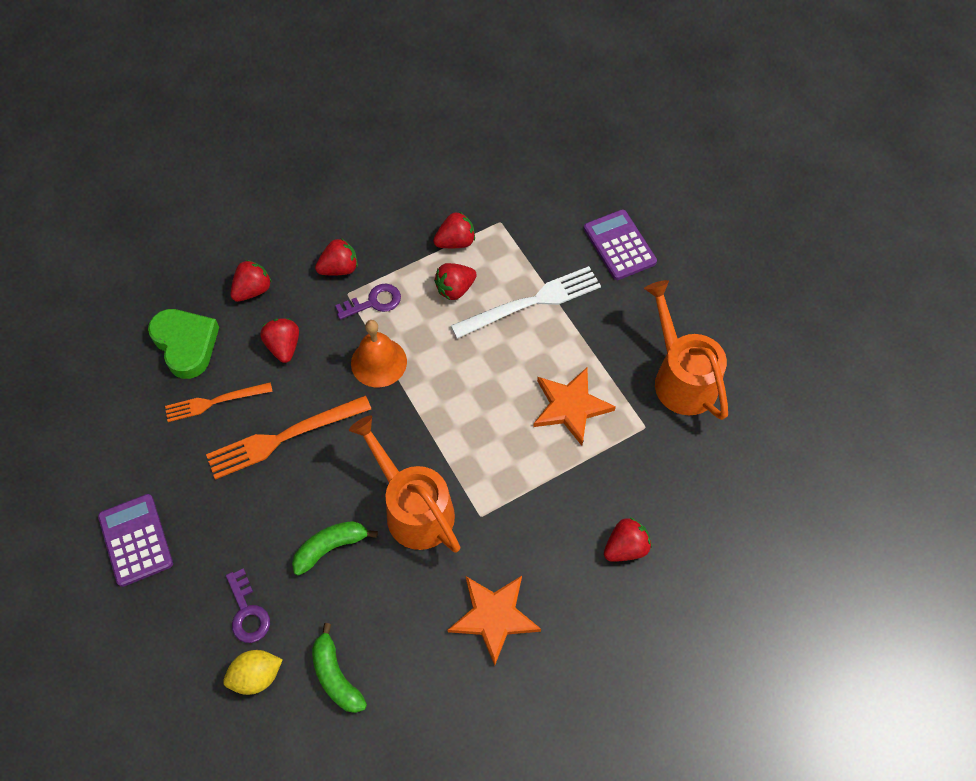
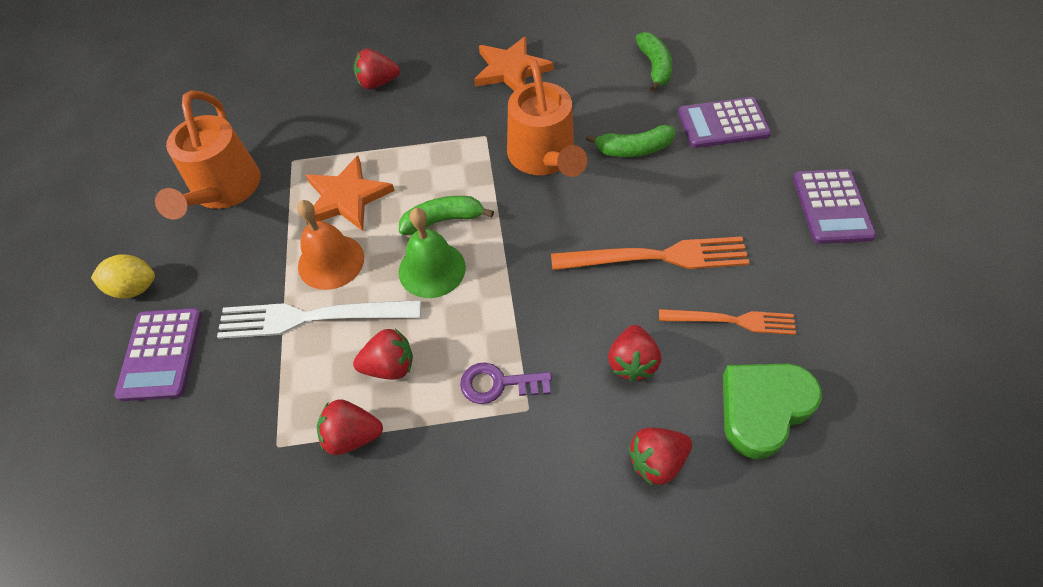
camera: 155 degrees left, 5 degrees down
green heart [148,309,219,379] -> green heart turned 60 degrees clockwise [723,364,822,459]
yellow lemon [223,650,283,695] -> yellow lemon moved to [91,254,155,298]
purple key [226,568,270,643] -> purple calculator [678,97,771,148]
red strawberry [315,238,358,275] -> none
orange bell [351,320,407,387] -> orange bell moved to [297,200,364,290]
none -> green banana [399,196,494,235]
none -> green bell [399,208,466,298]

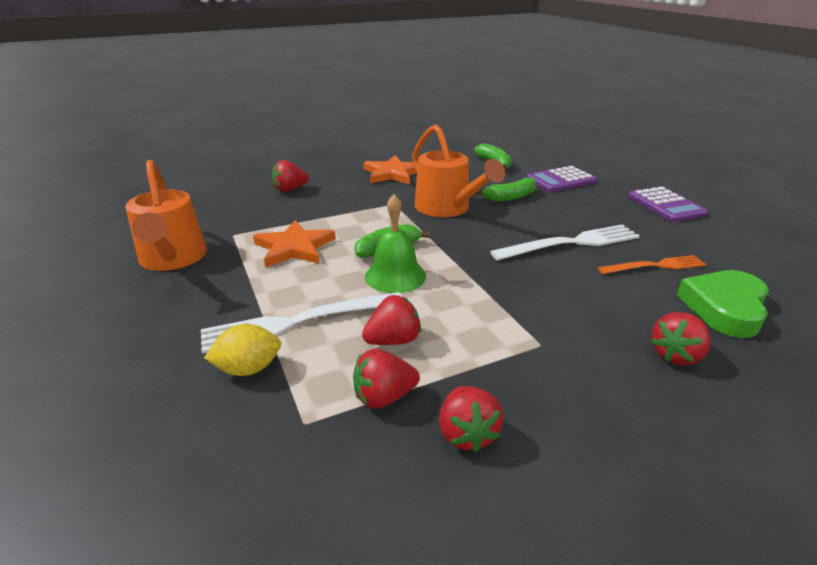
camera: 20 degrees left, 25 degrees down
yellow lemon [91,254,155,298] -> yellow lemon moved to [204,324,281,376]
purple calculator [114,308,202,401] -> none
orange bell [297,200,364,290] -> none
purple key [460,363,552,404] -> none
orange fork [551,237,749,270] -> white fork [490,224,640,261]
red strawberry [608,325,661,382] -> red strawberry moved to [439,386,503,453]

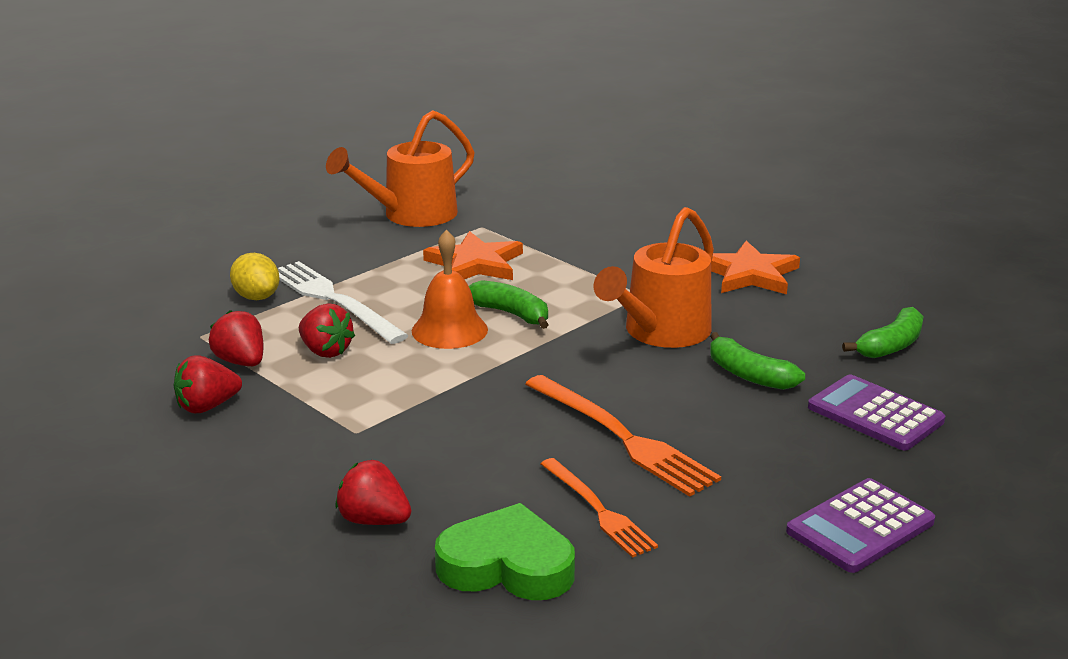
camera: 70 degrees right, 5 degrees down
red strawberry [272,160,309,192] -> none
green bell [365,194,426,293] -> orange bell [412,230,488,349]
white fork [490,224,640,261] -> orange fork [525,375,721,497]

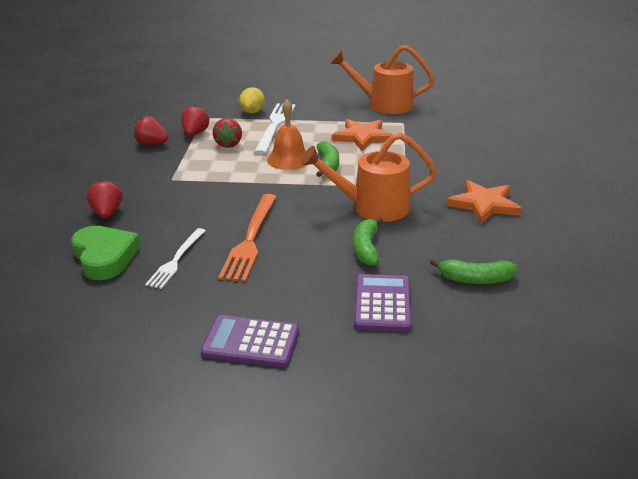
camera: 50 degrees right, 5 degrees up
orange fork [541,458,658,558] -> white fork [145,228,206,289]

